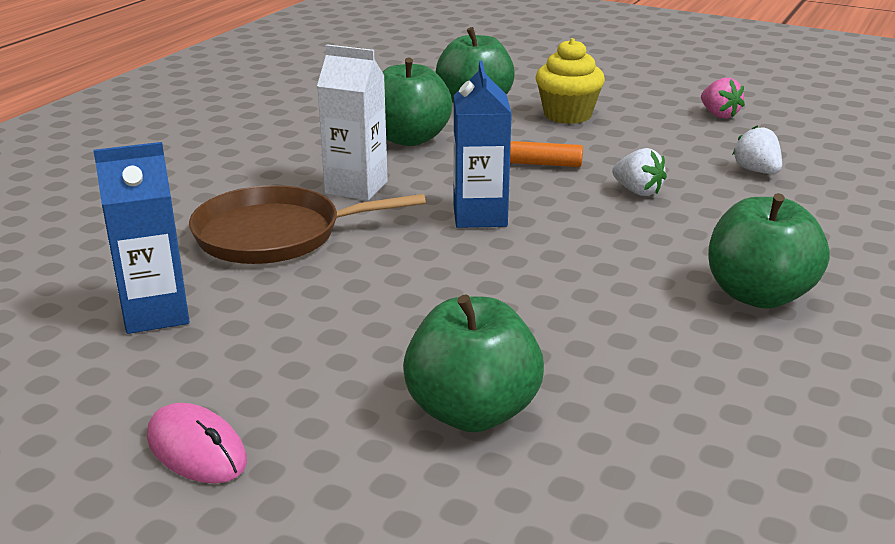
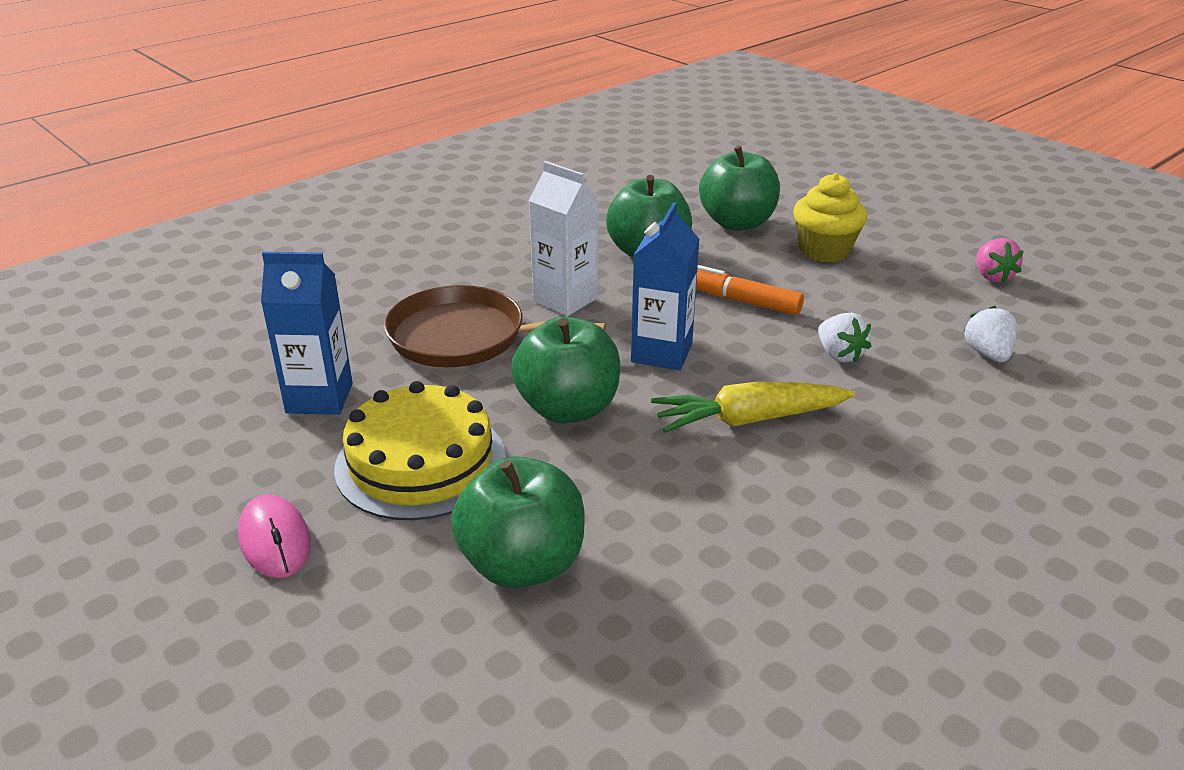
camera: 20 degrees right, 5 degrees up
green apple [708,193,830,309] -> green apple moved to [511,317,620,423]
none -> yellow cake [334,381,506,520]
none -> yellow carrot [651,381,855,433]

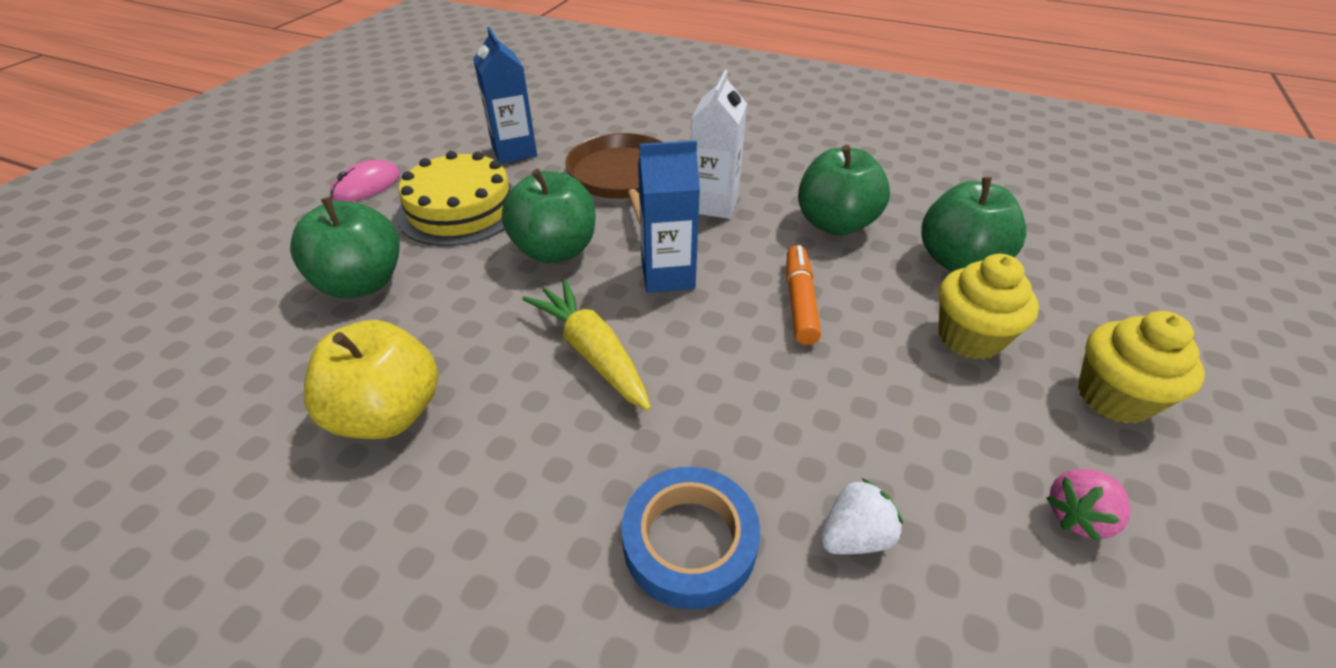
camera: 65 degrees right, 10 degrees up
white strawberry [818,313,871,363] -> none
none -> yellow apple [304,320,438,439]
none -> blue tape [622,467,760,609]
none -> yellow cupcake [1078,311,1205,424]

